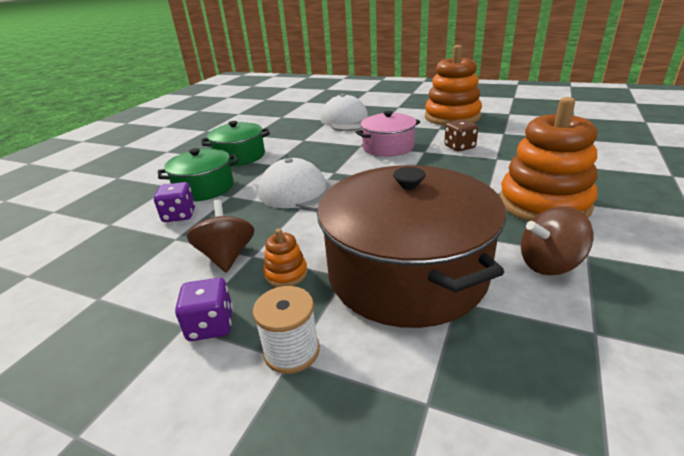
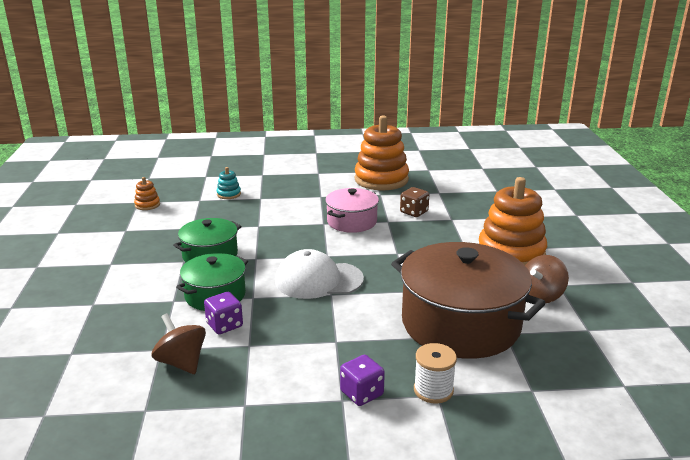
camera: 30 degrees left, 5 degrees down
brown spinning top [187,199,254,272] -> brown spinning top moved to [152,313,206,374]
orange stacking toy [263,229,307,287] -> orange stacking toy moved to [134,177,160,210]
white cap [321,94,368,131] -> none
none -> turquoise stacking toy [217,167,241,199]

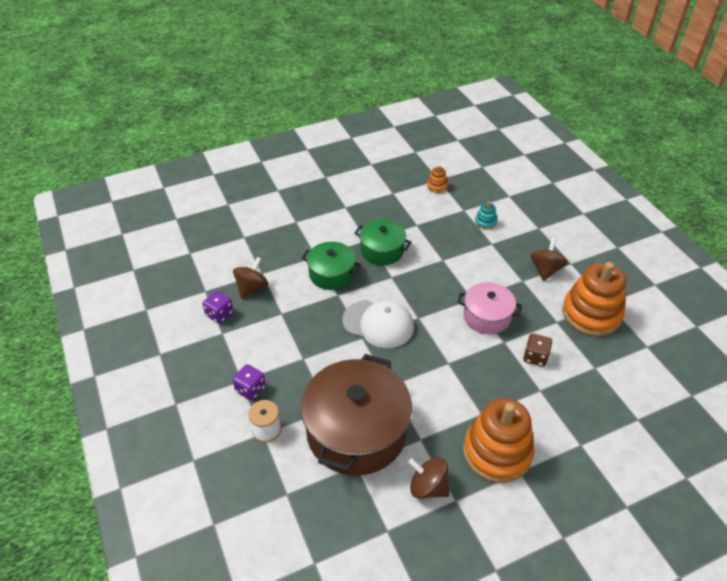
camera: 70 degrees right, 20 degrees up
purple dice [204,292,243,334] -> purple dice moved to [202,291,233,324]
white cap [275,249,364,299] -> white cap turned 135 degrees clockwise [343,300,414,348]
none -> brown spinning top [530,238,568,281]

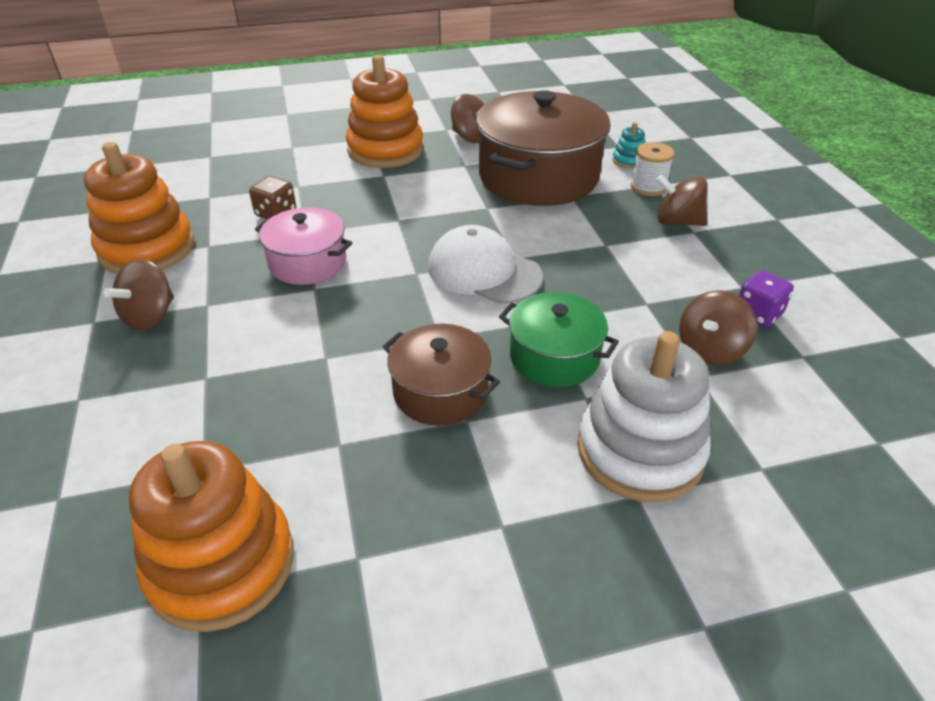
camera: 170 degrees left, 5 degrees down
purple dice [233,364,266,401] -> brown spinning top [656,174,708,226]
green pot [355,219,411,265] -> brown pot [382,324,500,426]
orange stacking toy [427,166,448,193] -> orange stacking toy [129,441,294,632], size x2.37
turquoise stacking toy [475,202,497,230] -> turquoise stacking toy moved to [612,122,645,169]
none -> white stacking toy [577,331,711,502]

